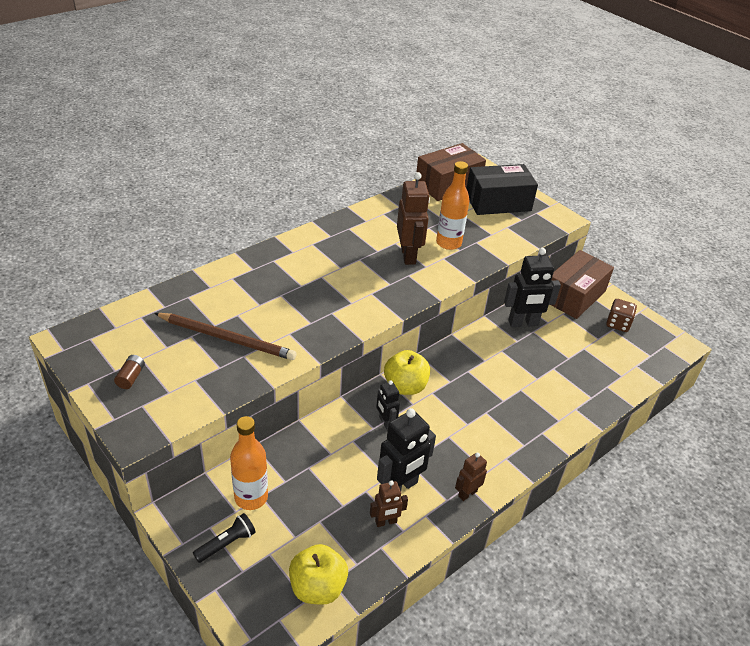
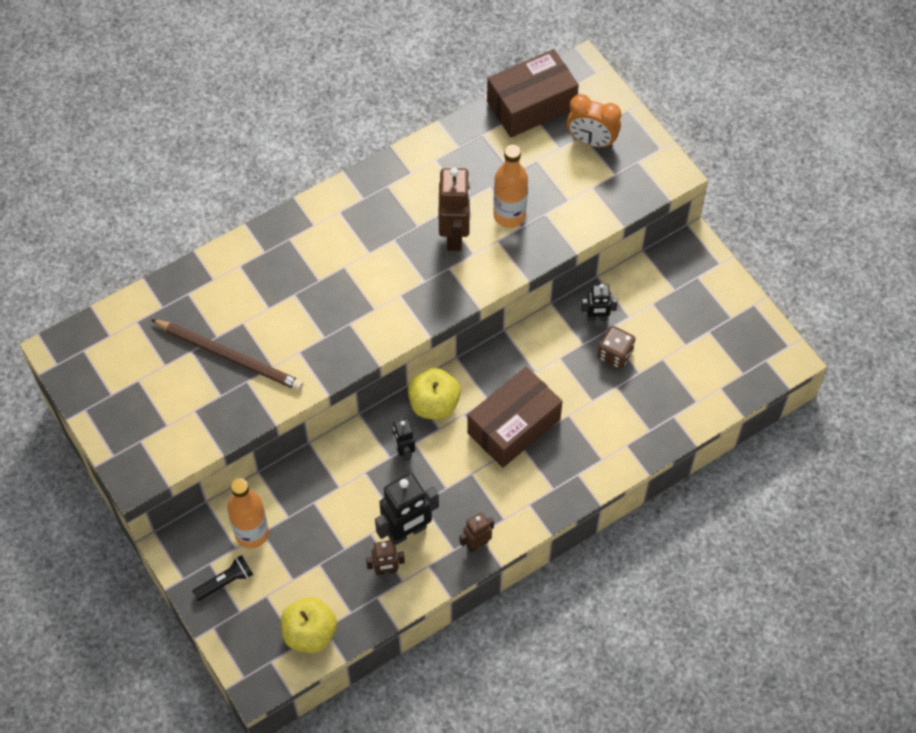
camera: 10 degrees right, 20 degrees up
brown battery [114,355,145,389] -> none
black box [466,164,538,215] -> orange clock [567,94,621,148]
black robot [504,248,561,327] -> black robot [581,284,618,321], size x0.56
brown box [551,250,614,319] -> brown box moved to [467,367,563,468]
brown dice [606,299,637,332] -> brown dice moved to [598,326,635,369]

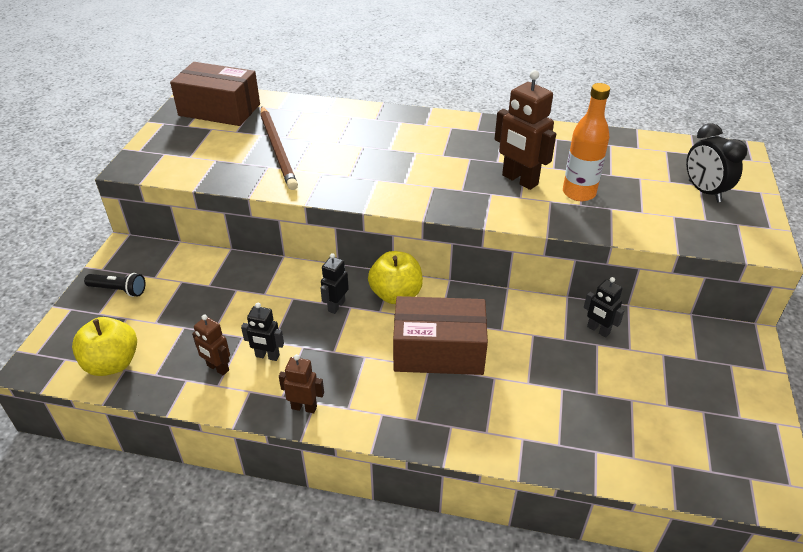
camera: 45 degrees right, 20 degrees down
orange bottle [227,478,269,548] -> none
black robot [375,473,439,545] -> black robot [241,303,284,361], size x0.56
brown robot [439,168,471,251] -> brown robot turned 90 degrees clockwise [495,70,556,190]
brown box [487,49,579,137] -> brown box moved to [170,62,260,126]
orange clock [567,94,621,148] -> black clock [686,123,747,202]
brown dice [598,326,635,369] -> none

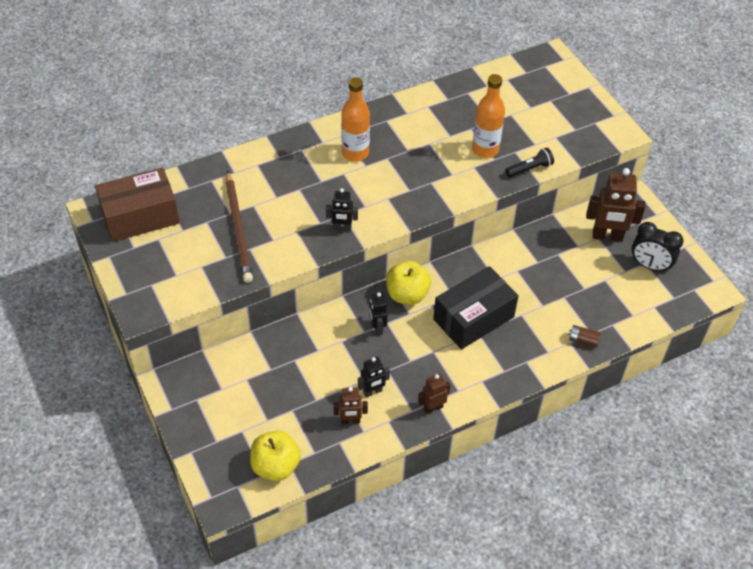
camera: 40 degrees left, 10 degrees up
black flashlight [84,273,145,297] -> black flashlight moved to [505,148,554,178]
brown pencil [260,106,298,190] -> brown pencil turned 45 degrees clockwise [226,171,253,283]
brown box [393,296,488,375] -> black box [433,266,519,349]
brown robot [495,70,556,190] -> brown robot moved to [586,168,646,242]
black robot [584,277,624,338] -> black robot moved to [326,188,358,231]
black clock [686,123,747,202] -> black clock moved to [632,222,684,273]
none -> orange bottle [341,77,370,162]
none -> brown battery [568,325,601,348]

